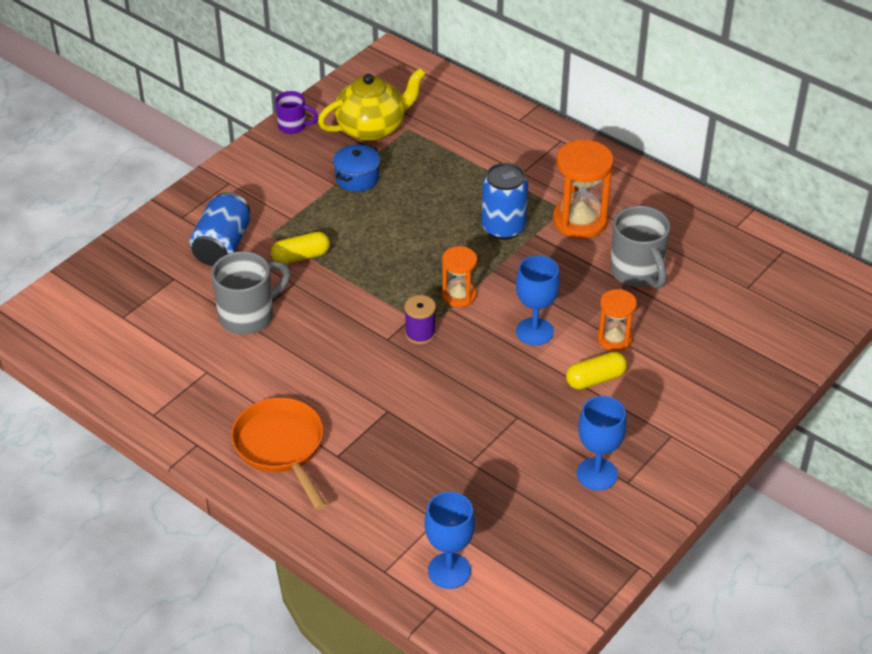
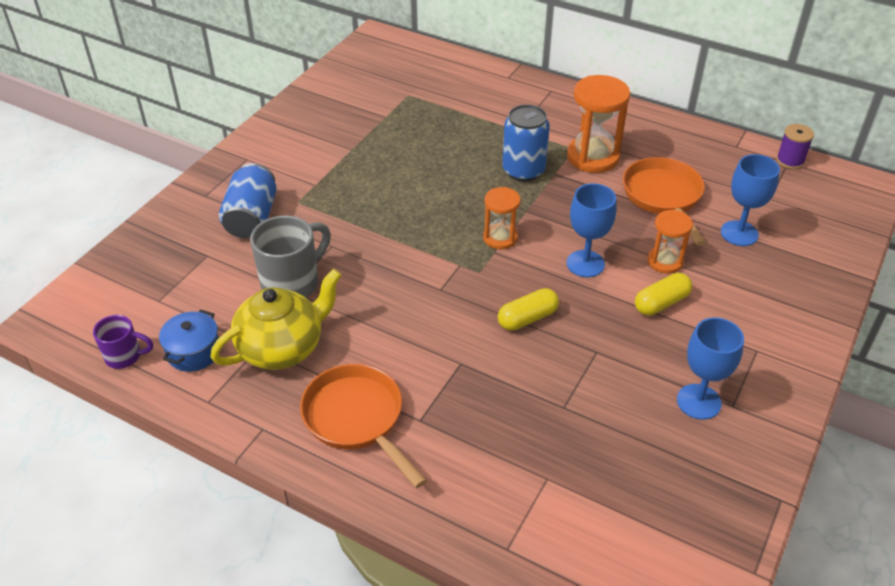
camera: 10 degrees left, 0 degrees up
yellow capsule [271,232,330,264] -> yellow capsule moved to [498,288,559,331]
purple mug [275,91,318,134] -> purple mug moved to [93,315,153,369]
yellow teapot [318,68,426,141] -> yellow teapot moved to [210,269,342,370]
blue pot [333,144,380,192] -> blue pot moved to [159,309,219,372]
purple spool [404,295,436,345] -> purple spool moved to [776,124,814,169]
blue goblet [425,492,475,589] -> blue goblet moved to [721,154,780,246]
grey mug [610,206,671,289] -> orange pan [623,157,706,246]

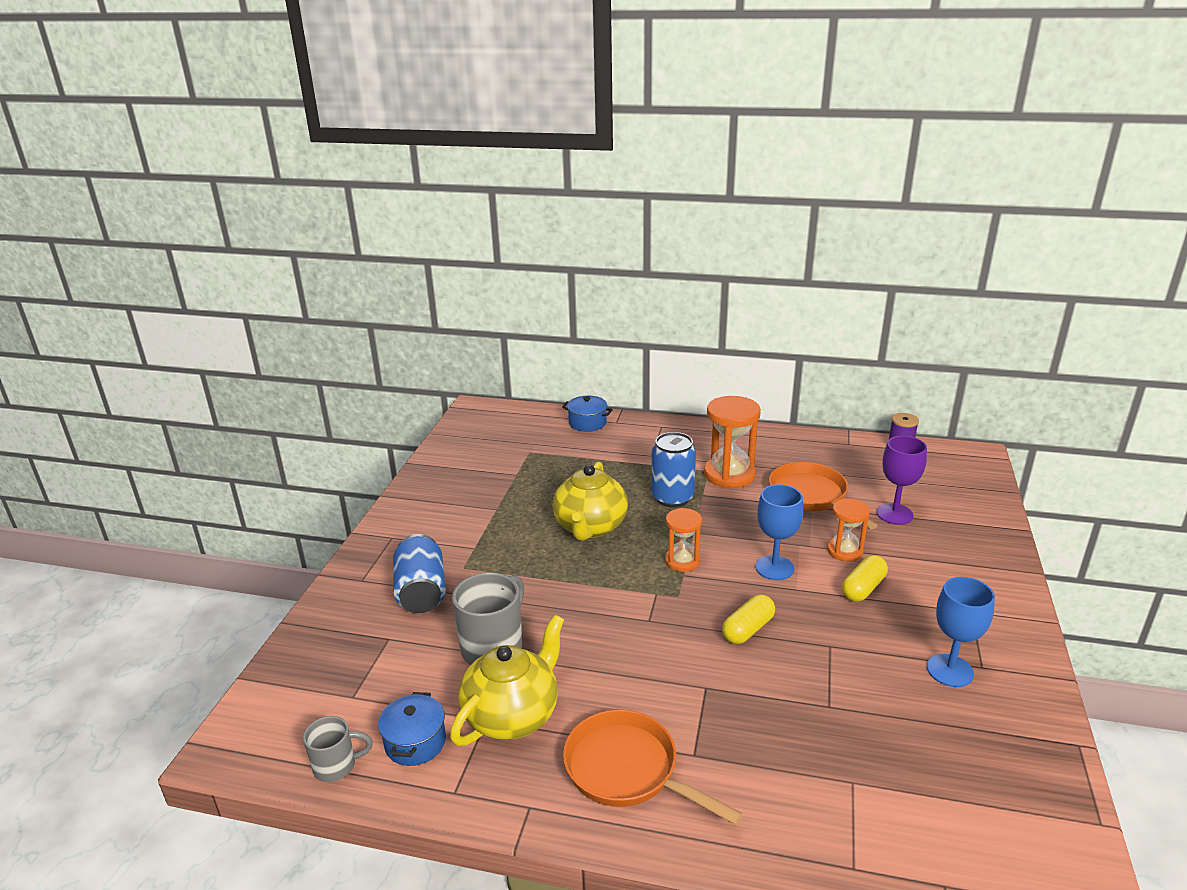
camera: 15 degrees left, 15 degrees down
purple mug [93,315,153,369] -> grey mug [303,716,373,782]
blue goblet [721,154,780,246] -> purple goblet [877,436,927,525]
none -> yellow teapot [553,462,628,541]
none -> blue pot [562,396,613,432]

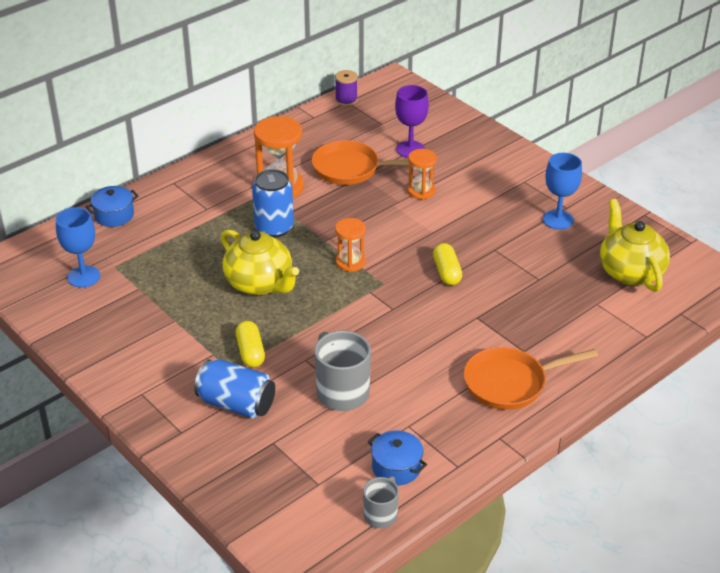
camera: 55 degrees left, 10 degrees up
yellow teapot [450,615,564,746] -> yellow teapot moved to [600,199,670,292]
blue goblet [755,484,803,580] -> blue goblet moved to [56,207,100,288]
yellow capsule [842,555,888,602] -> yellow capsule moved to [236,321,265,368]

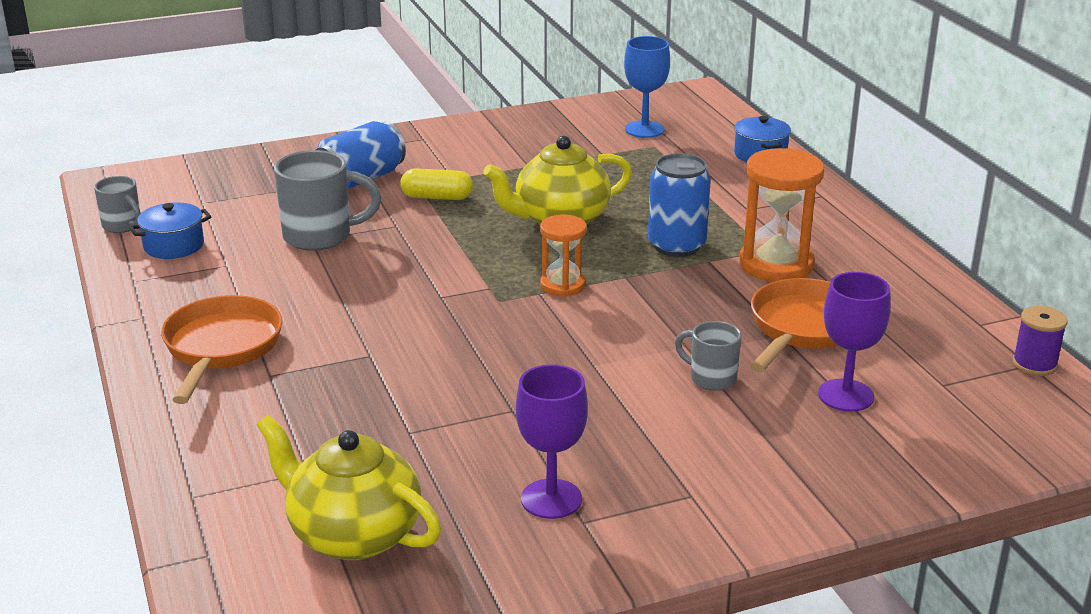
camera: 110 degrees right, 10 degrees down
orange hourglass [407,149,437,200] -> grey mug [675,321,742,391]
yellow capsule [433,243,462,285] -> none
blue goblet [543,153,582,230] -> purple goblet [516,365,588,519]
yellow teapot [600,199,670,292] -> yellow teapot turned 150 degrees counterclockwise [257,415,441,560]

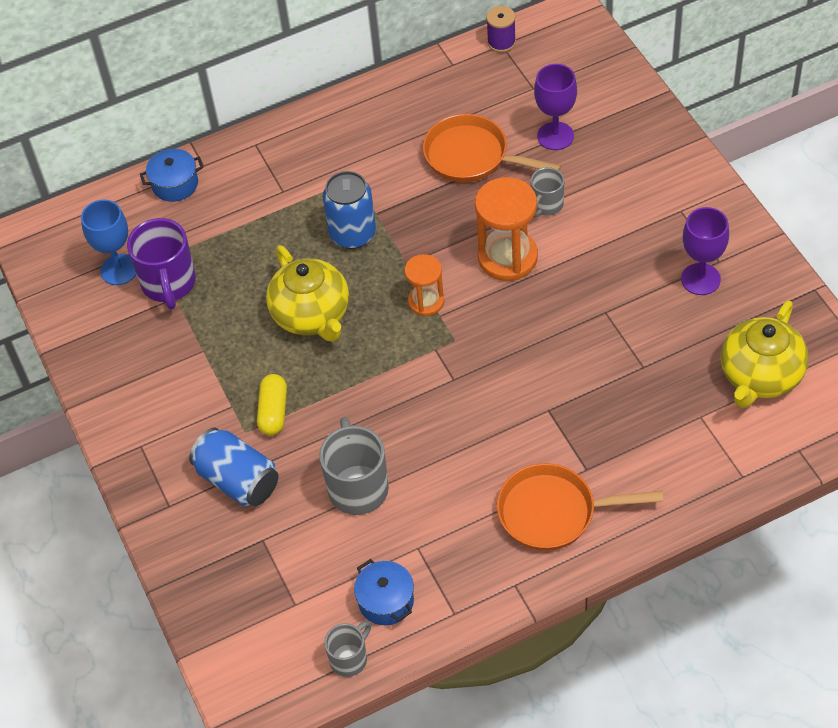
camera: 90 degrees left, 25 degrees up
orange hourglass [739,148,824,282] -> orange hourglass moved to [475,177,538,281]
none -> purple mug [127,218,196,310]

